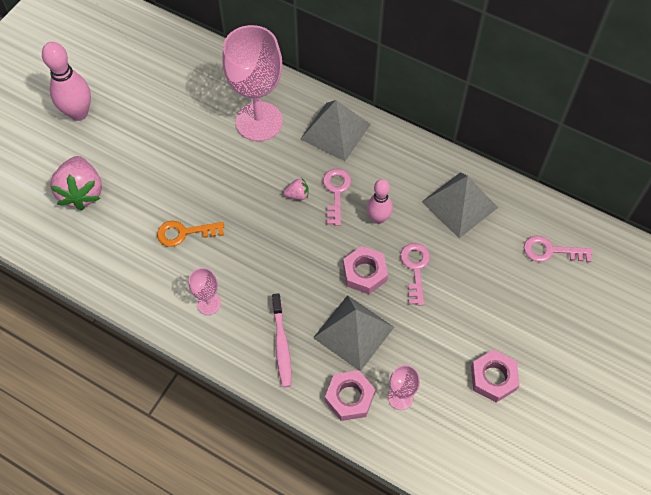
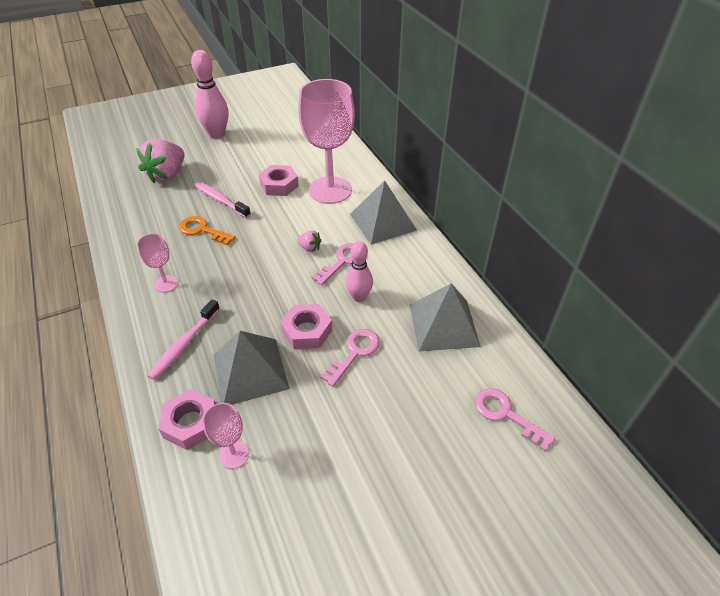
camera: 35 degrees right, 15 degrees down
pink nut [471,350,520,402] -> pink nut moved to [259,165,299,196]
none -> pink toothbrush [194,181,251,218]

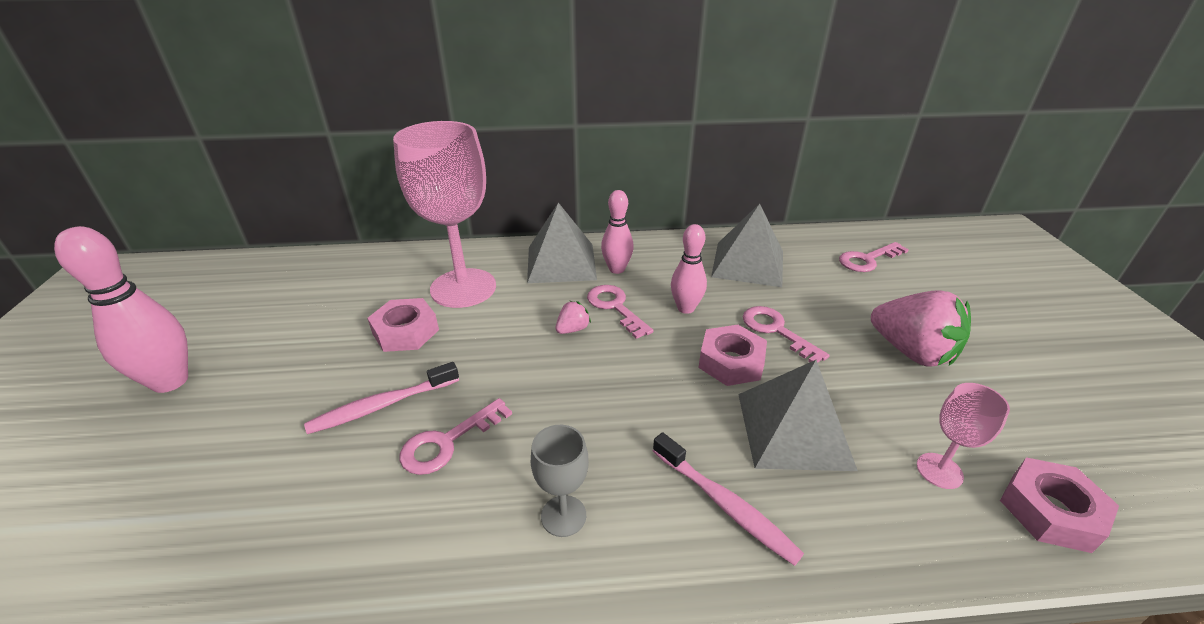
camera: 70 degrees left, 10 degrees down
pink strawberry [136,139,185,183] -> pink strawberry moved to [871,290,971,367]
pink goblet [137,233,178,292] -> grey goblet [531,425,589,537]
pink nut [158,389,216,450] -> pink nut moved to [1000,457,1119,553]
orange key [179,216,236,245] -> pink key [400,398,512,475]
none -> pink bowling pin [601,190,634,274]

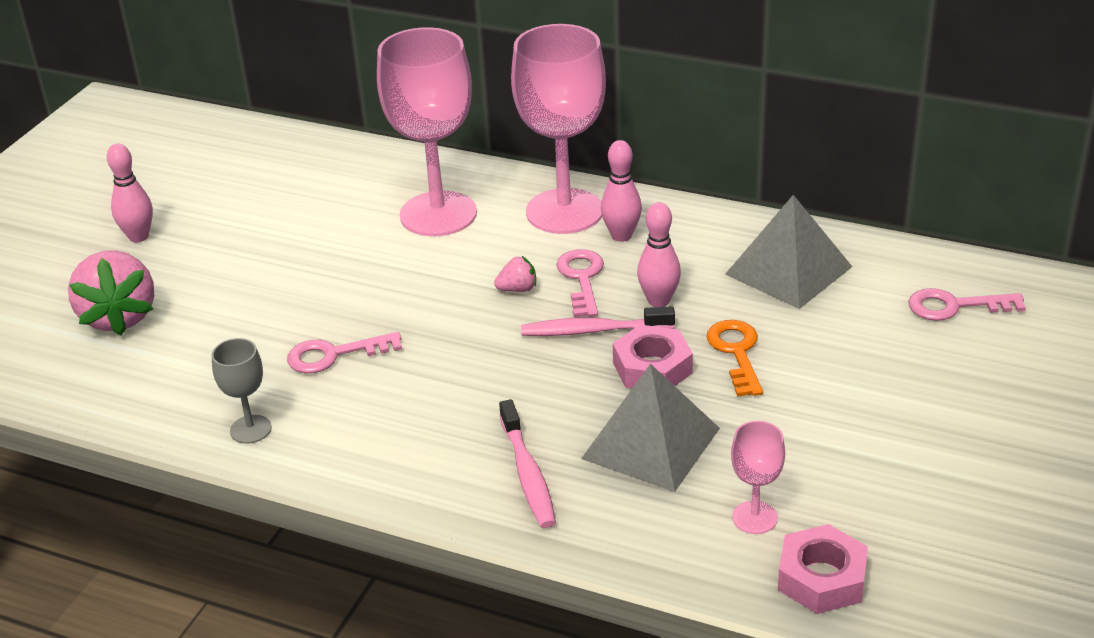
camera: 30 degrees right, 0 degrees up
pink bowling pin [54,226,188,393] -> pink bowling pin [107,144,153,242], size x0.63
pink toothbrush [304,362,459,434] -> pink toothbrush moved to [521,306,675,336]
pink nut [367,298,439,352] -> none
grey pyramid [527,203,597,283] -> pink goblet [511,24,606,234]
grey goblet [531,425,589,537] -> grey goblet moved to [212,338,272,444]
pink key [743,306,830,363] -> orange key [707,320,763,397]
pink strawberry [871,290,971,367] -> pink strawberry moved to [68,250,154,335]

